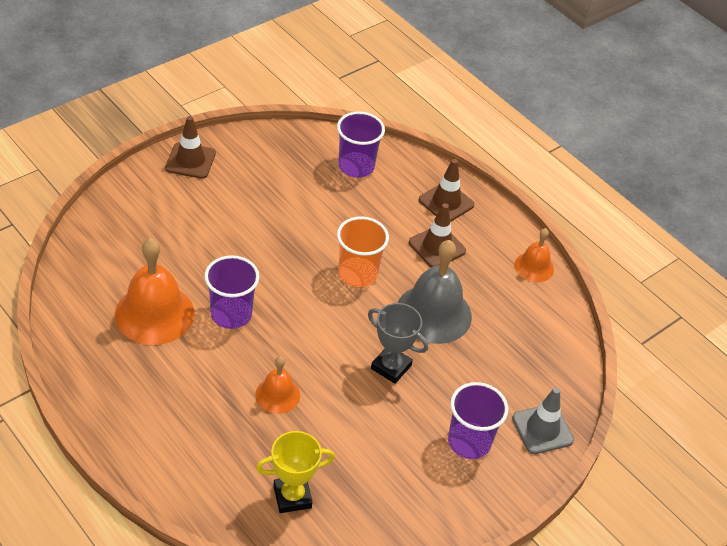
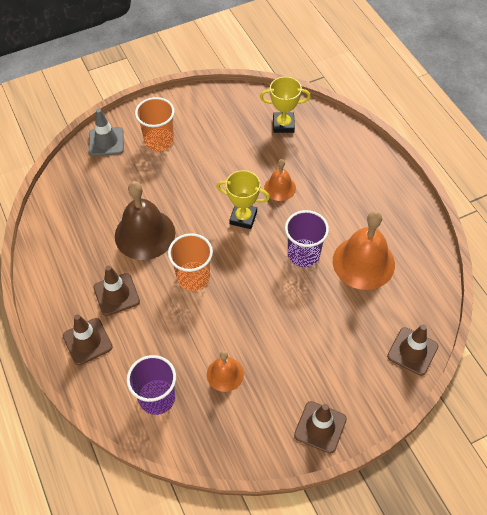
camera: 160 degrees left, 10 degrees up
grey trophy [368,303,428,384] -> none
grey bell [398,240,472,344] -> brown bell [115,181,175,260]
purple cup [448,382,508,459] -> orange cup [135,97,175,151]
orange bell [515,228,554,282] -> orange bell moved to [207,351,244,392]
none -> yellow trophy [217,170,270,229]
none -> brown traffic cone [387,325,438,376]

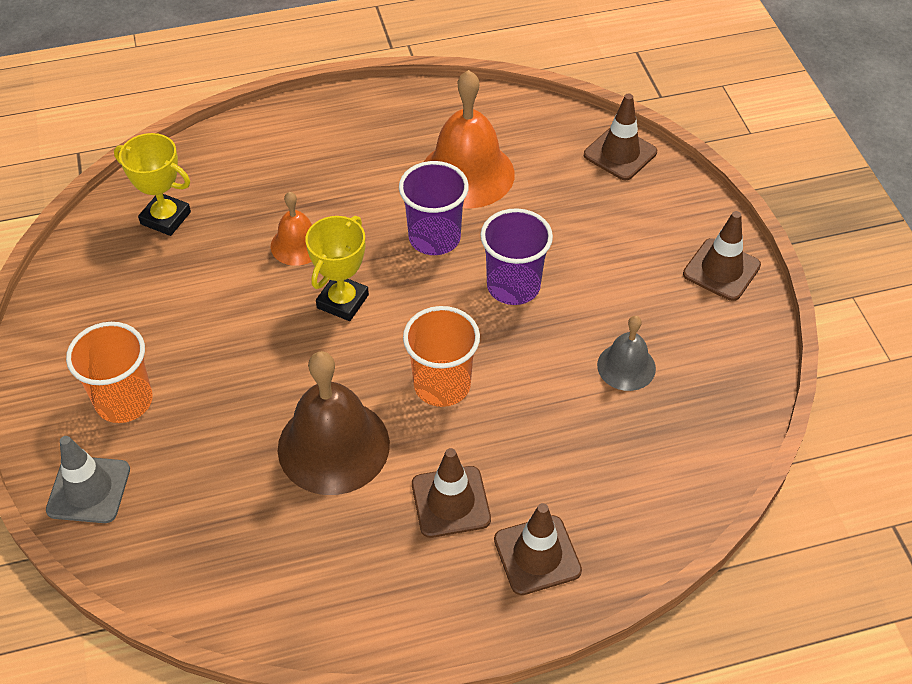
camera: 80 degrees left, 5 degrees down
purple cup [127,355,176,415] -> purple cup moved to [480,208,553,305]
orange bell [207,351,244,392] -> grey bell [597,316,656,391]
yellow trophy [260,77,311,133] -> yellow trophy turned 75 degrees counterclockwise [114,133,191,236]

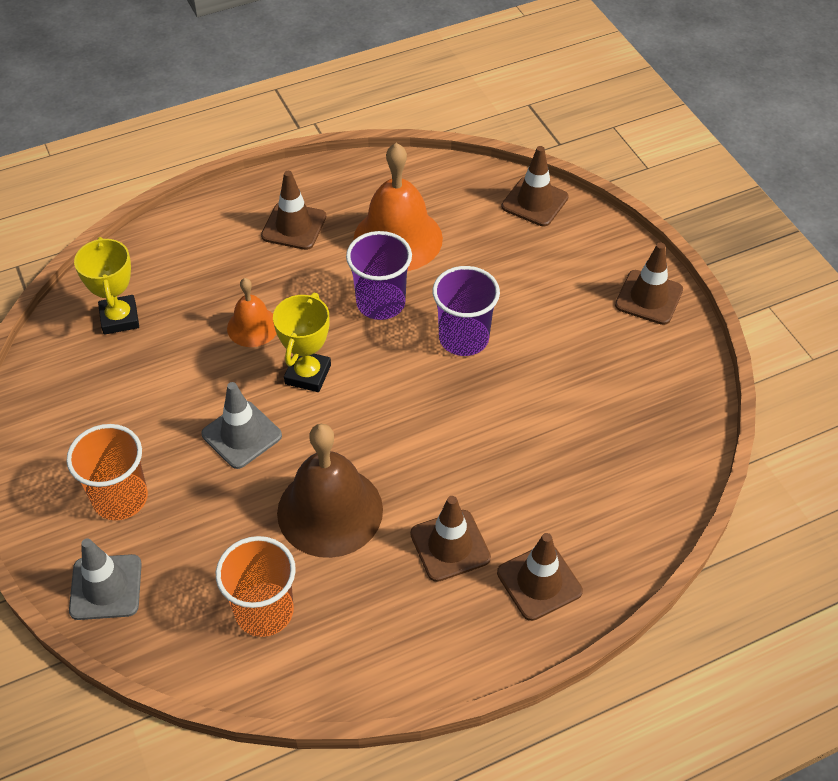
camera: 10 degrees left, 0 degrees up
yellow trophy [114,133,191,236] -> yellow trophy turned 60 degrees clockwise [74,237,139,335]
orange cup [403,306,480,407] -> orange cup moved to [216,536,296,637]
grey bell [597,316,656,391] -> none
none -> grey traffic cone [201,382,282,469]
none -> brown traffic cone [261,171,326,250]

